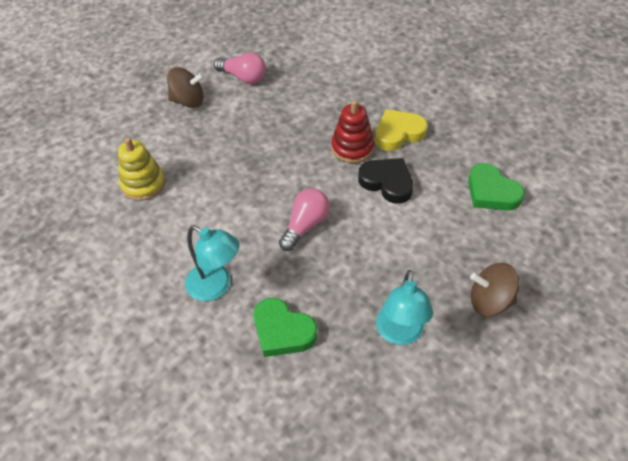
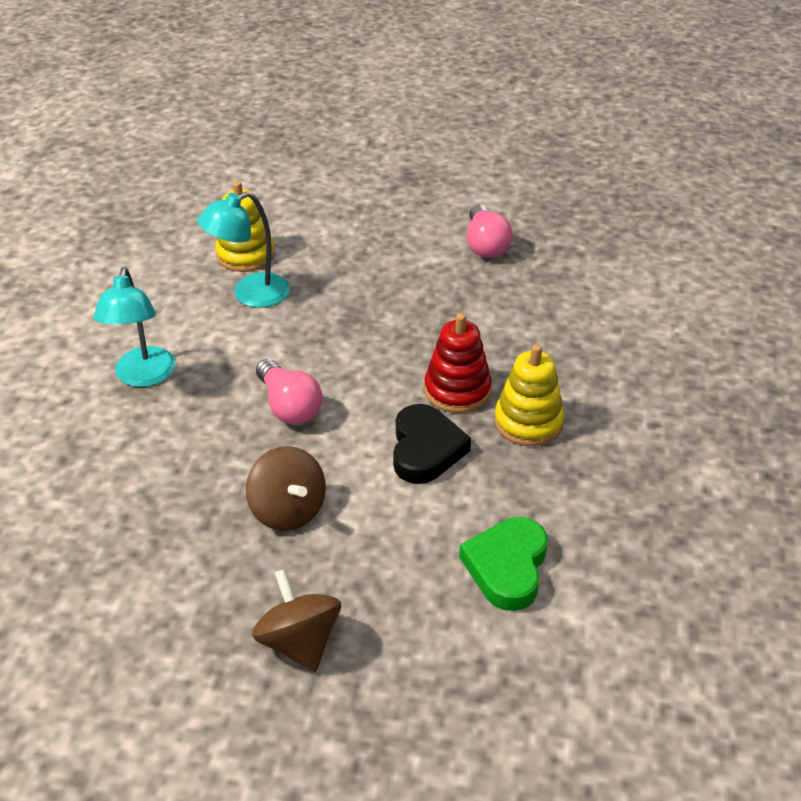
camera: 55 degrees right, 10 degrees down
brown spinning top [167,67,204,108] -> brown spinning top moved to [246,446,326,531]
green heart [254,298,317,357] -> none
pink light bulb [279,188,330,251] -> pink light bulb turned 60 degrees clockwise [256,359,323,425]
yellow heart [375,109,428,151] -> yellow stacking toy [494,344,564,446]
turquoise lamp [376,270,433,345] -> turquoise lamp moved to [197,191,290,308]

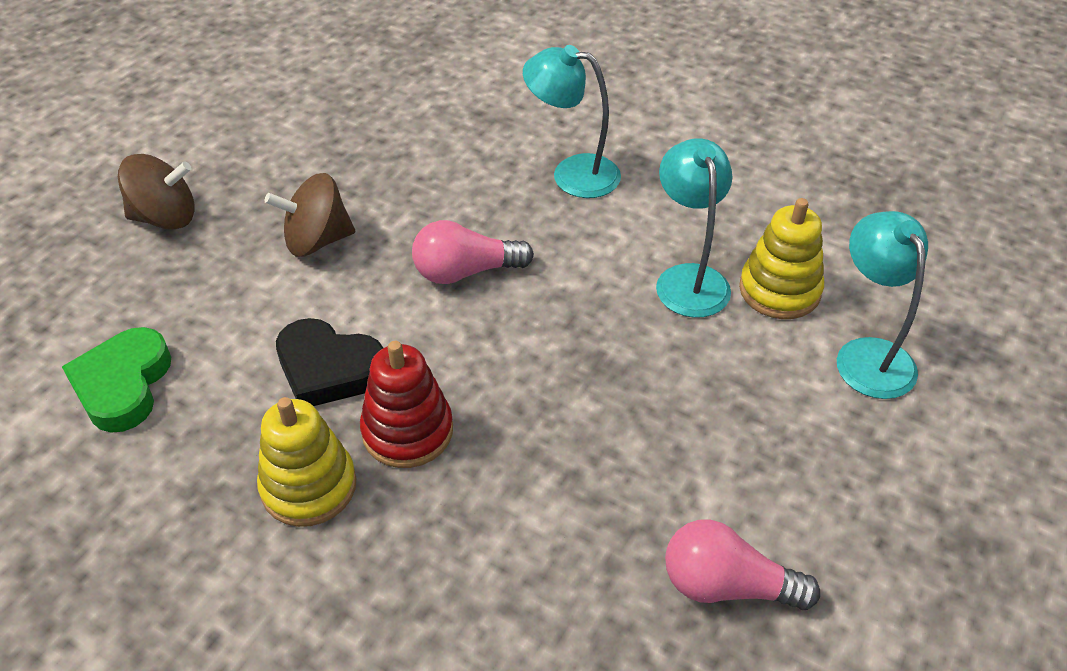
camera: 110 degrees right, 5 degrees up
green heart [459,517,548,611] -> green heart turned 120 degrees counterclockwise [62,327,171,433]
none -> turquoise lamp [837,211,928,399]

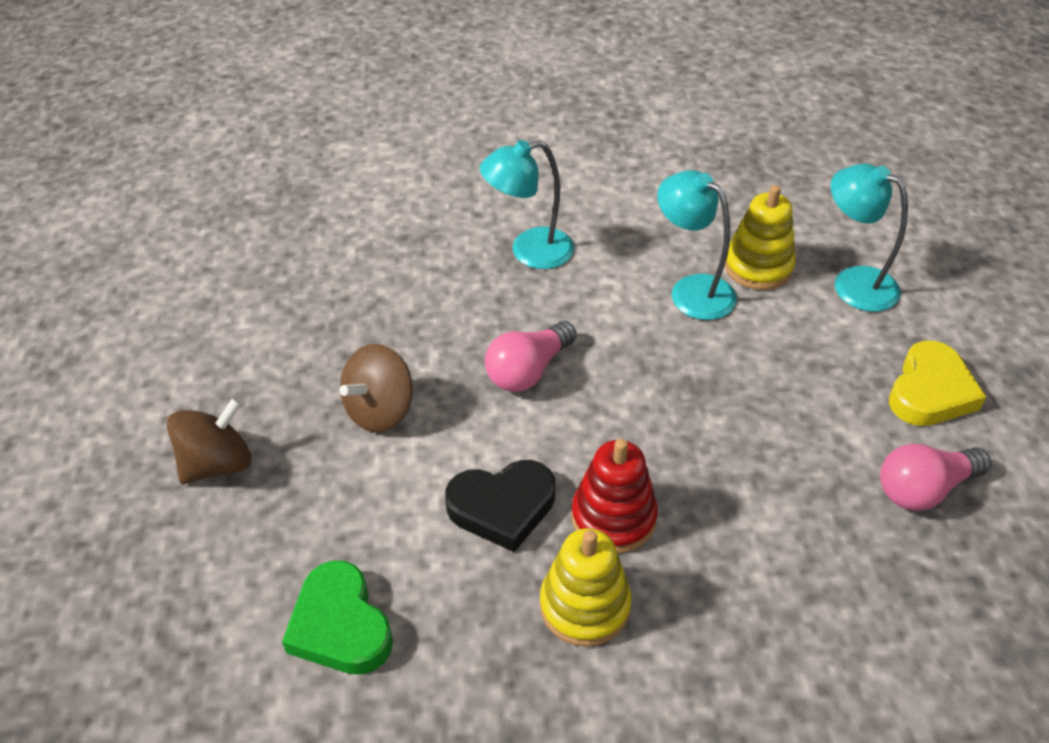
camera: 35 degrees left, 0 degrees up
none -> yellow heart [889,341,986,426]

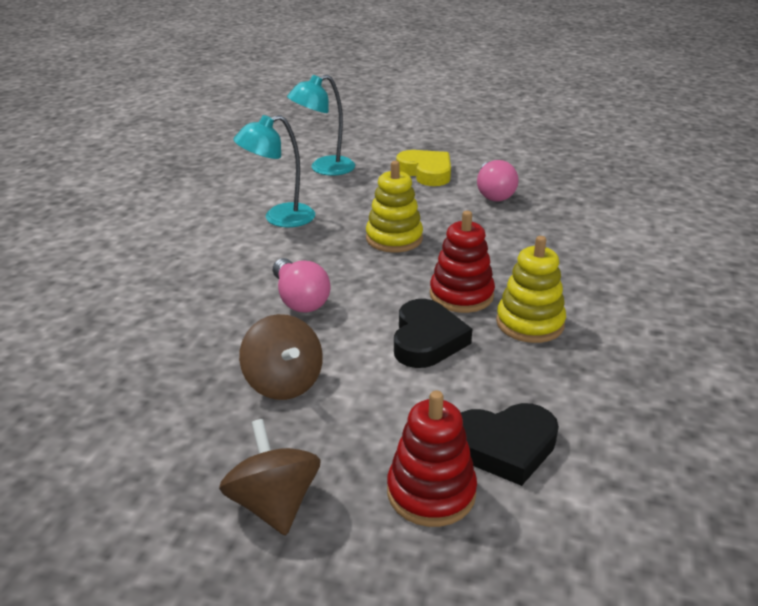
camera: 70 degrees left, 15 degrees down
green heart [282,560,393,675] -> black heart [460,403,559,486]
turquoise lamp [480,140,574,269] -> none
yellow stacking toy [724,185,796,290] -> yellow stacking toy moved to [366,161,423,253]
none -> red stacking toy [387,391,477,527]

